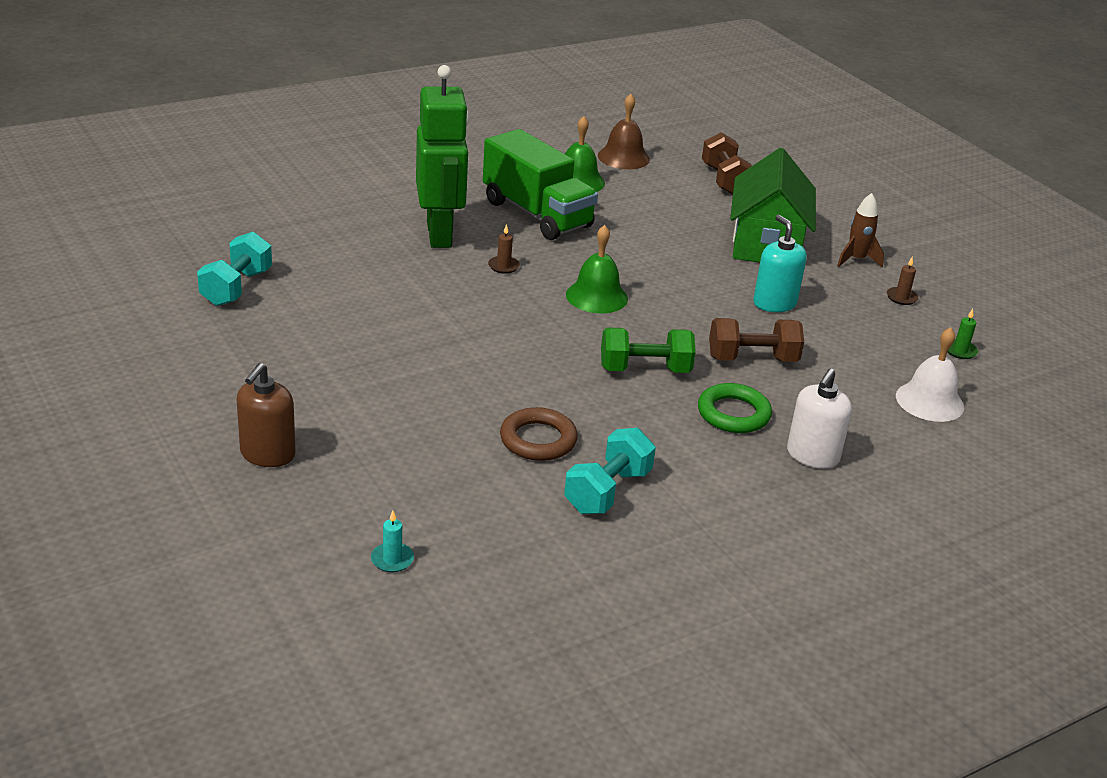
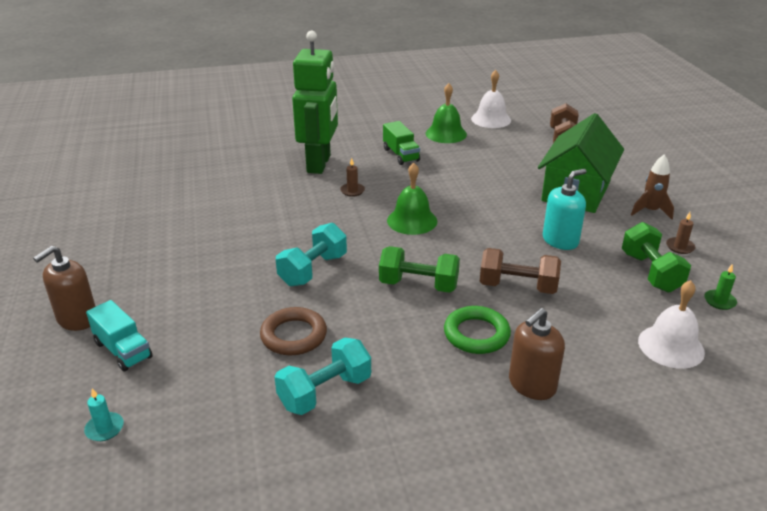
camera: 20 degrees right, 0 degrees up
turquoise dumbbell [197,232,272,306] -> turquoise dumbbell moved to [276,223,347,287]
green truck [483,129,598,240] -> green truck [383,121,420,165], size x0.52
brown bell [598,94,650,169] -> white bell [471,70,511,128]
turquoise soap dispenser [753,215,807,312] -> turquoise soap dispenser turned 60 degrees clockwise [543,169,587,250]
white soap dispenser [787,369,852,469] -> brown soap dispenser [509,308,565,400]
none -> turquoise truck [86,300,153,372]
none -> green dumbbell [622,222,691,292]

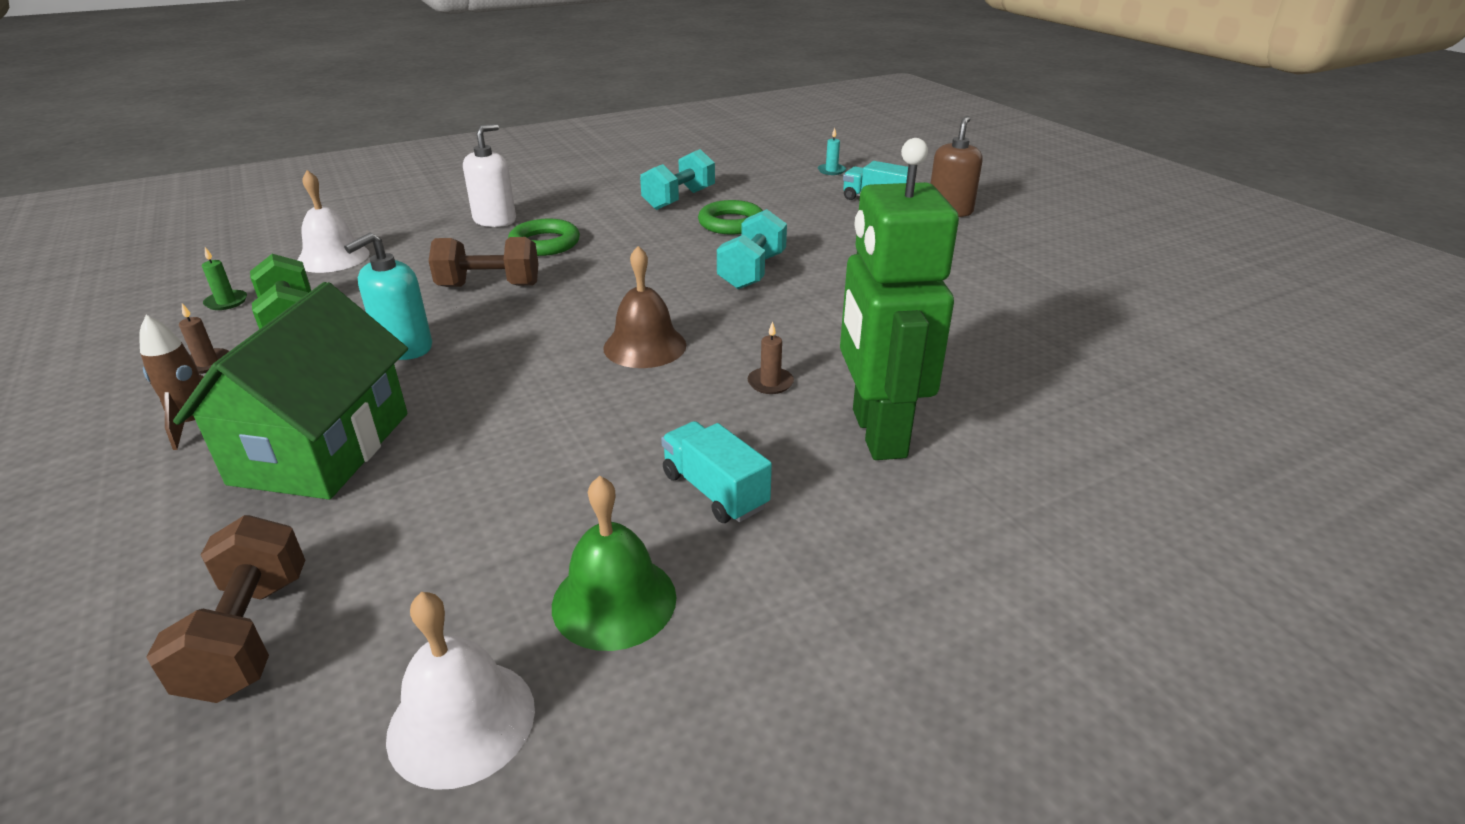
camera: 165 degrees right, 0 degrees up
brown ring [260,307,327,355] -> green ring [698,200,763,235]
green dumbbell [379,246,460,293] -> none
green truck [383,121,420,165] -> turquoise truck [661,421,772,523]
green bell [387,163,437,235] -> brown bell [603,246,686,368]
brown soap dispenser [509,308,565,400] -> white soap dispenser [463,124,516,227]

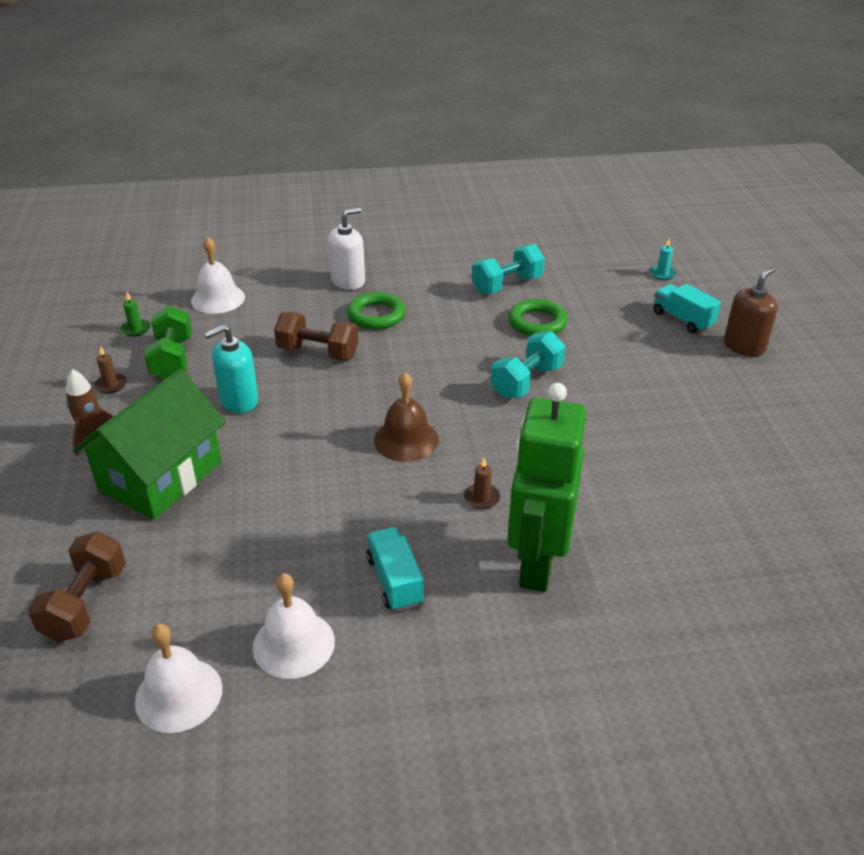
camera: 20 degrees right, 5 degrees up
green bell [552,476,676,651] -> white bell [253,573,335,679]

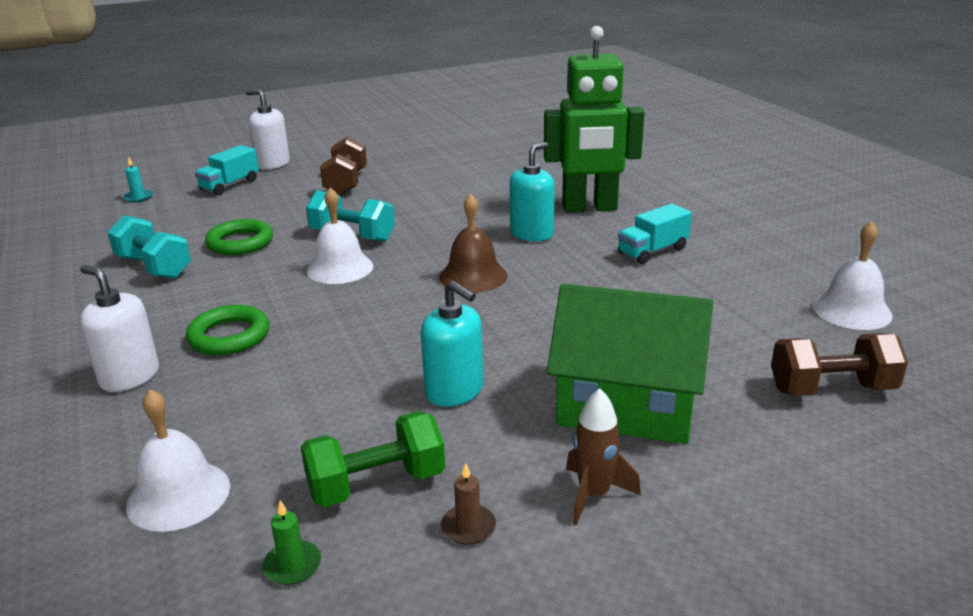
camera: 105 degrees left, 10 degrees down
white bell [253,573,335,679] -> white bell moved to [306,188,373,284]
brown dumbbell [274,312,358,361] -> brown dumbbell moved to [320,136,367,195]
brown candle [464,458,500,509] -> turquoise soap dispenser [510,142,555,241]
brown soap dispenser [724,267,778,356] -> white soap dispenser [246,89,290,170]

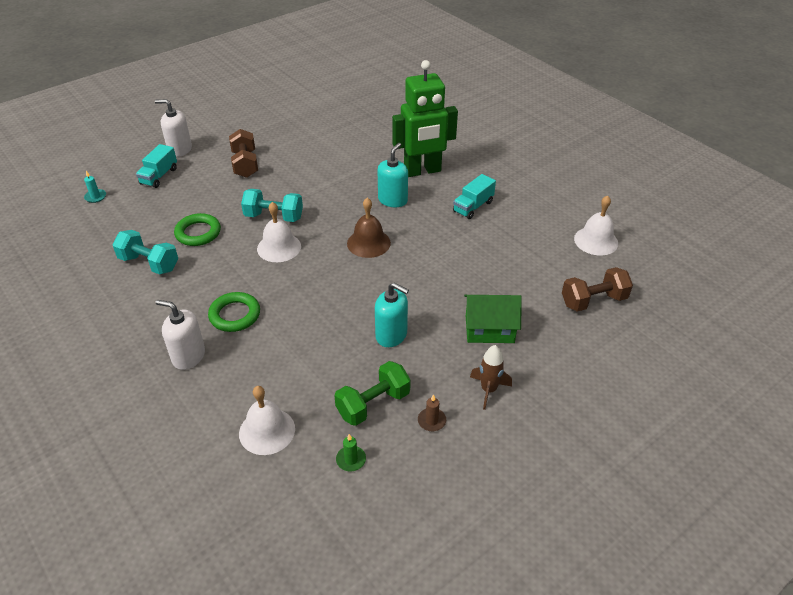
camera: 15 degrees left, 15 degrees up
green house [547,284,713,444] -> green house [464,295,522,343], size x0.66

